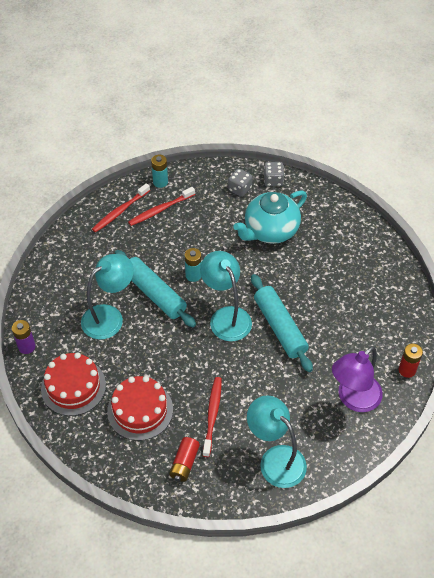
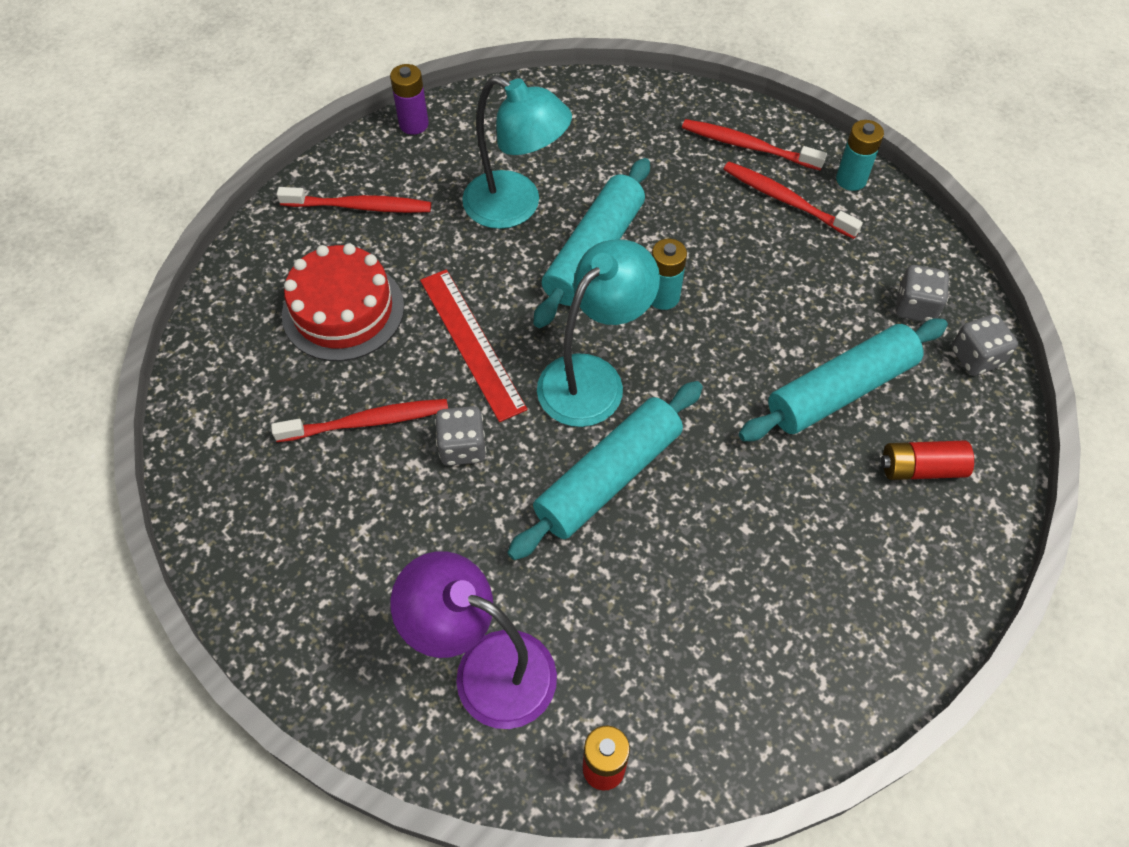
camera: 70 degrees right, 5 degrees up
red cake [41,352,106,416] -> red toothbrush [277,187,431,213]
red battery [169,437,200,482] -> red battery moved to [881,441,974,480]
turquoise teapot [233,190,307,244] -> turquoise rolling pin [739,318,948,441]
turquoise lamp [247,395,307,488] -> none
none -> red ruler [420,269,528,422]
none -> grey dice [435,406,486,466]

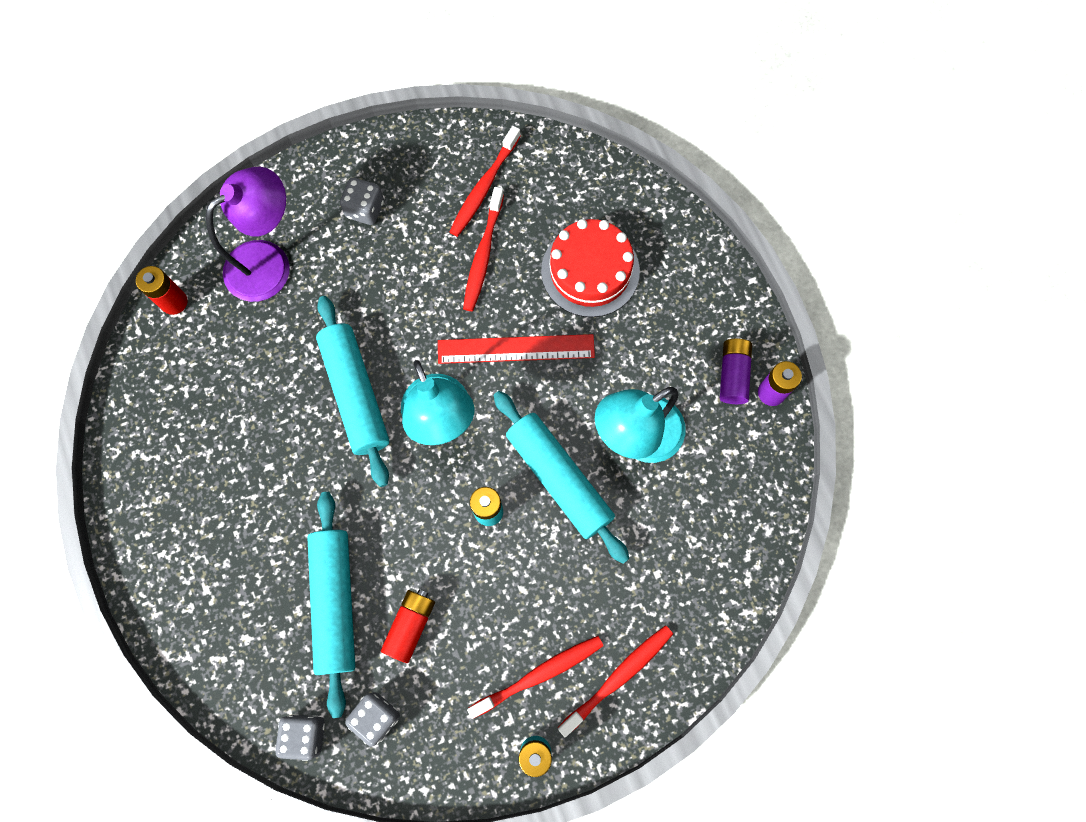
camera: 115 degrees right, 15 degrees up
red toothbrush [277,187,431,213] -> red toothbrush moved to [449,126,521,237]
grey dice [435,406,486,466] -> grey dice moved to [340,177,384,225]
red battery [881,441,974,480] -> red battery moved to [381,589,435,663]
none -> purple battery [720,337,752,404]

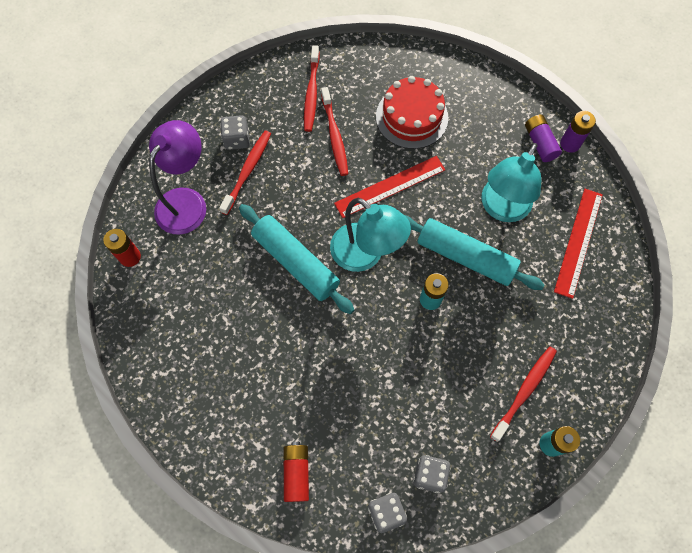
camera: 25 degrees left, 5 degrees down
turquoise rolling pin [307,492,355,718] -> none
red battery [381,589,435,663] -> red battery moved to [284,442,309,502]
red toothbrush [558,625,673,737] -> red toothbrush moved to [219,130,271,215]
none -> red ruler [554,189,603,299]

